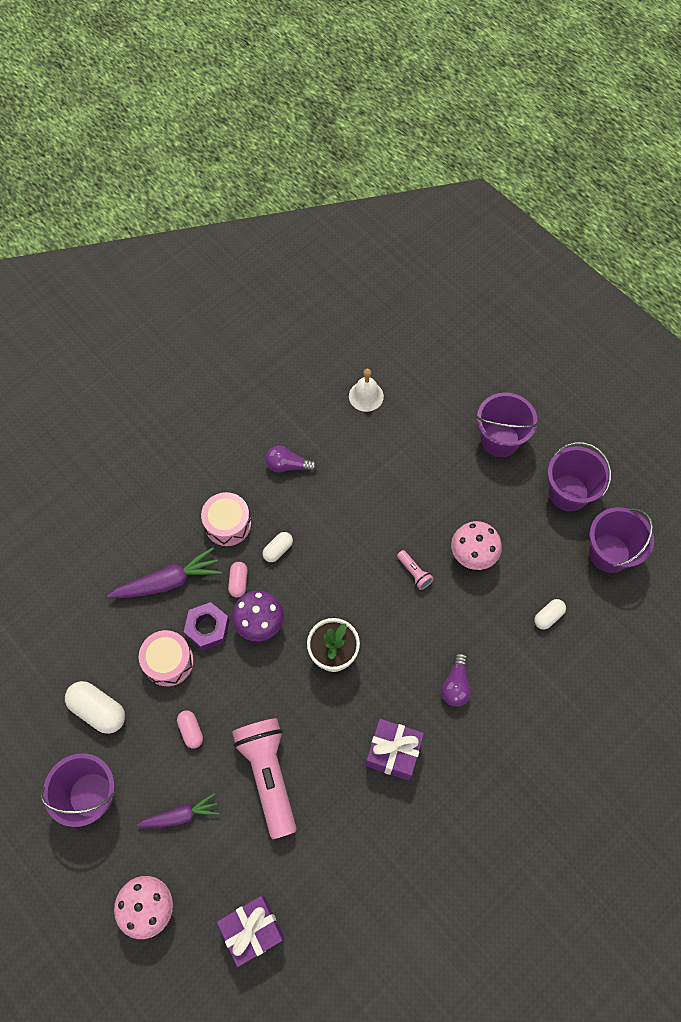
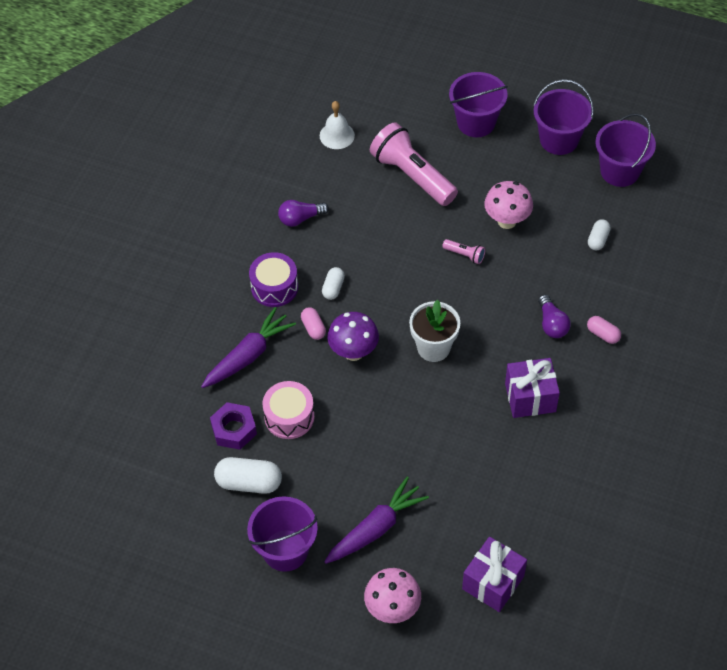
camera: 25 degrees left, 10 degrees down
purple carrot [137,793,219,827] -> purple carrot [324,476,429,564], size x1.54
pink capsule [177,711,203,748] -> pink capsule moved to [587,316,621,344]
purple nut [184,602,230,650] -> purple nut moved to [210,402,257,450]
pink drum [201,492,251,546] -> purple drum [249,252,298,307]
pink flashlight [232,718,297,839] -> pink flashlight moved to [370,122,458,206]

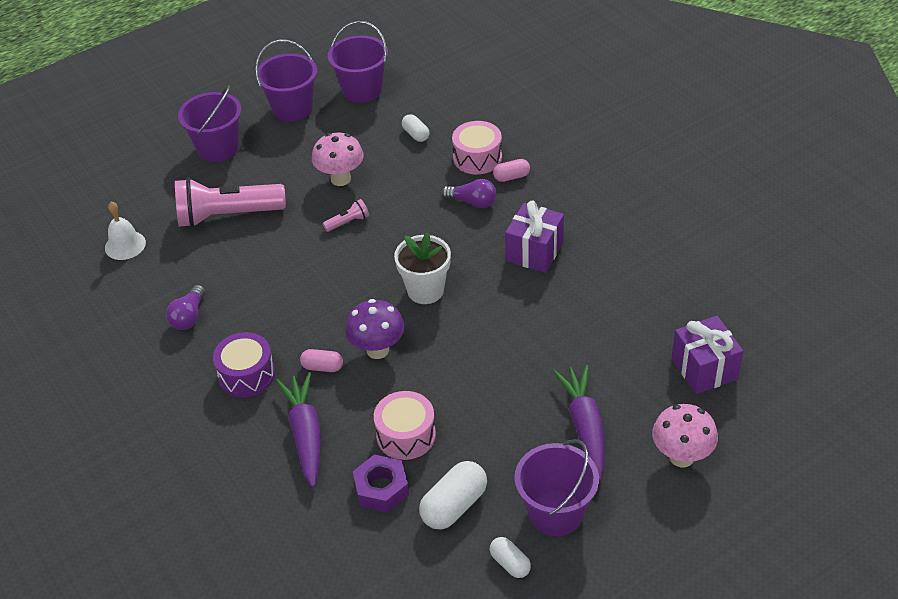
camera: 55 degrees left, 10 degrees down
white capsule [322,267,345,300] -> white capsule moved to [490,537,531,578]
none -> pink drum [452,121,502,174]

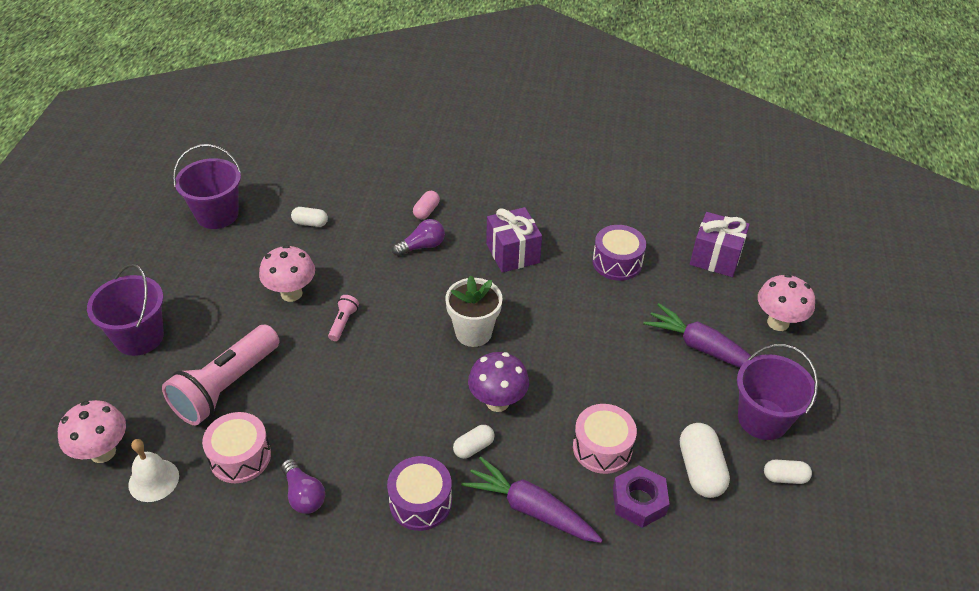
camera: 50 degrees left, 0 degrees up
purple bucket [255,40,317,122] -> none
pink capsule [300,349,343,372] -> white capsule [453,425,495,459]
pink drum [452,121,502,174] -> pink drum moved to [202,412,271,483]
none -> pink mushroom [58,400,126,463]
none -> purple drum [592,225,646,281]

